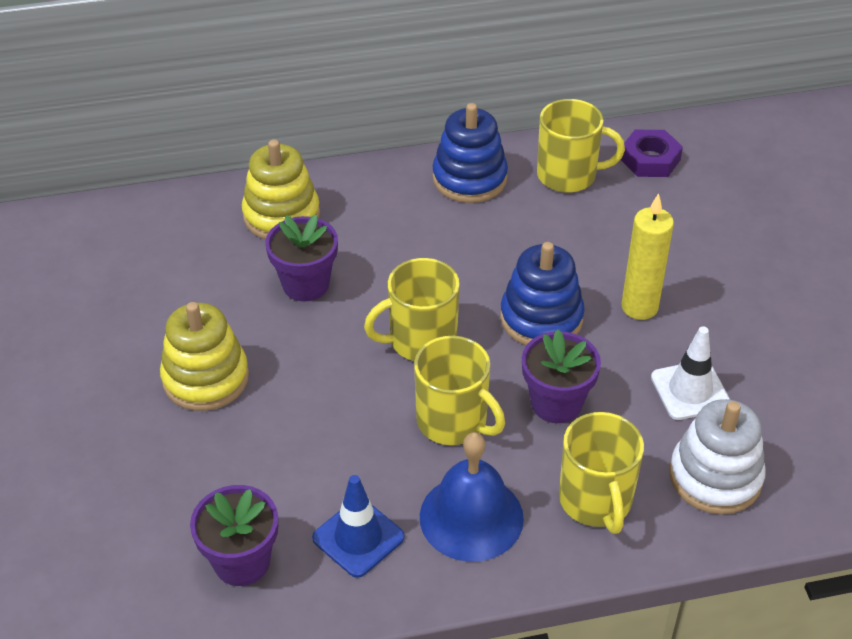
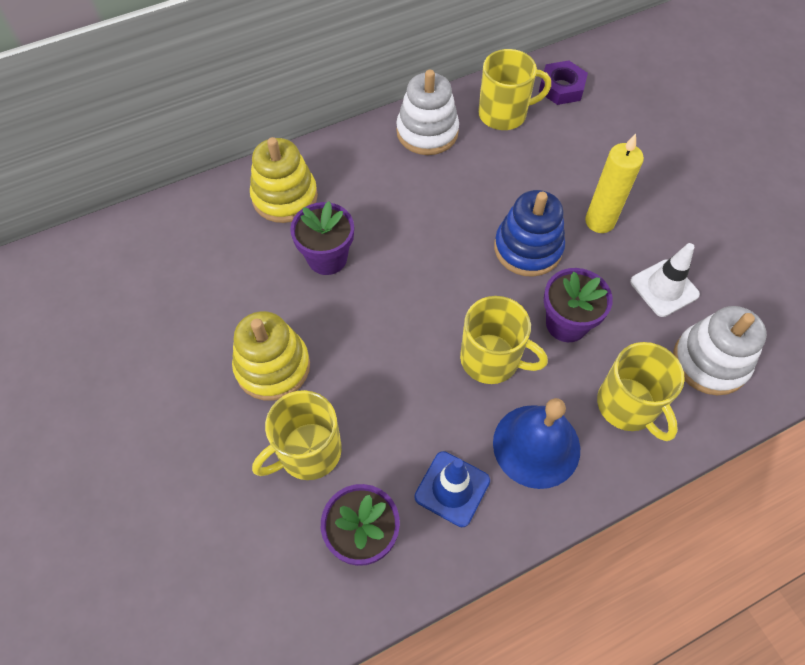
camera: 15 degrees left, 15 degrees up
yellow mug [364,258,460,361] -> yellow mug moved to [252,390,342,480]
blue stacking toy [432,103,508,203] -> white stacking toy [396,70,459,155]

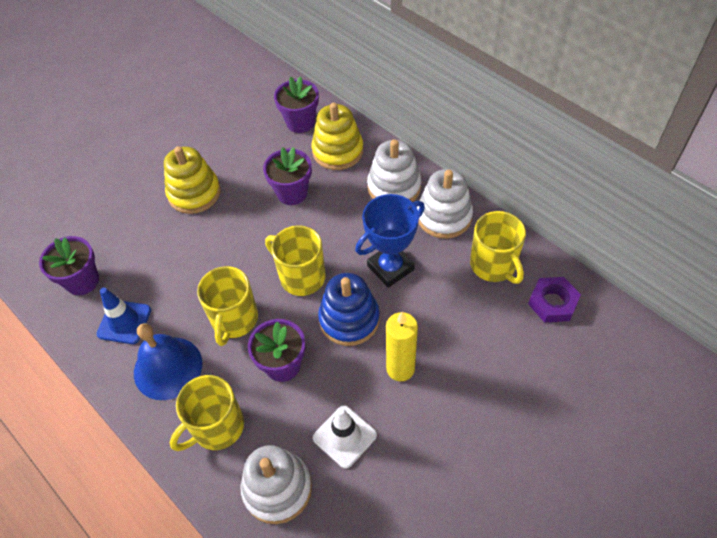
camera: 75 degrees right, 5 degrees down
yellow mug [252,390,342,480] -> yellow mug moved to [265,225,326,296]
none -> purple flower pot [274,76,319,133]
none -> blue trophy [355,194,425,288]
none -> white stacking toy [367,139,421,202]

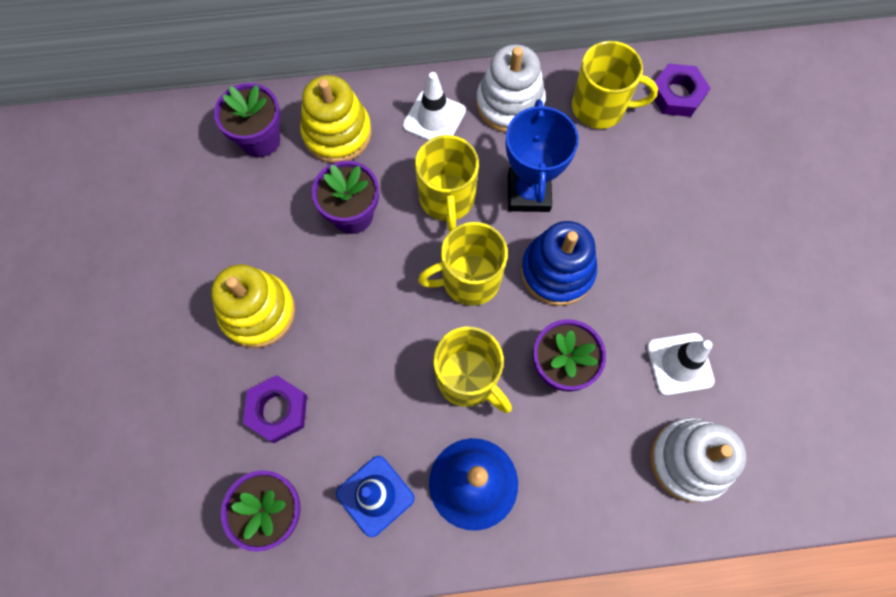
camera: 55 degrees left, 15 degrees up
yellow mug [170,375,244,451] -> yellow mug moved to [415,135,479,231]
white stacking toy [367,139,421,202] -> white traffic cone [403,72,466,141]
yellow candle [386,312,418,381] -> none
none -> purple nut [243,375,307,443]

